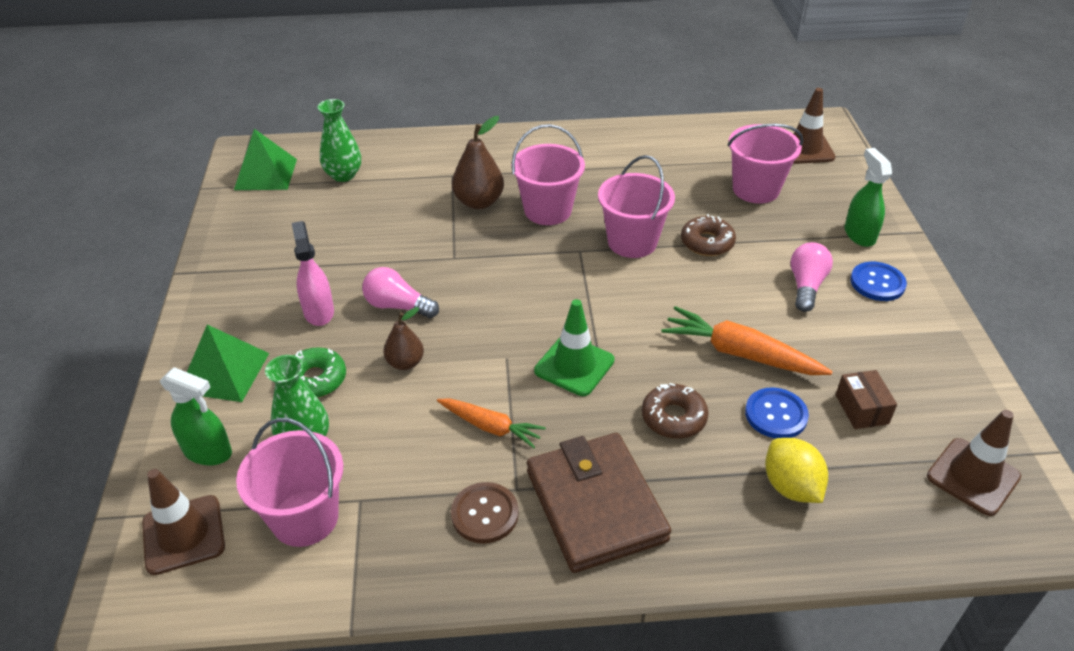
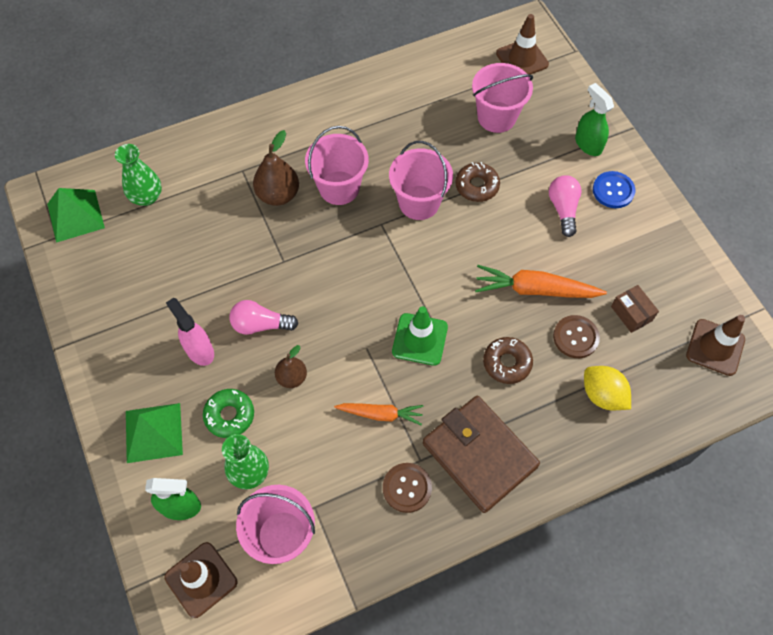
camera: 20 degrees left, 20 degrees up
blue button [745,387,809,438] -> brown button [553,315,600,358]

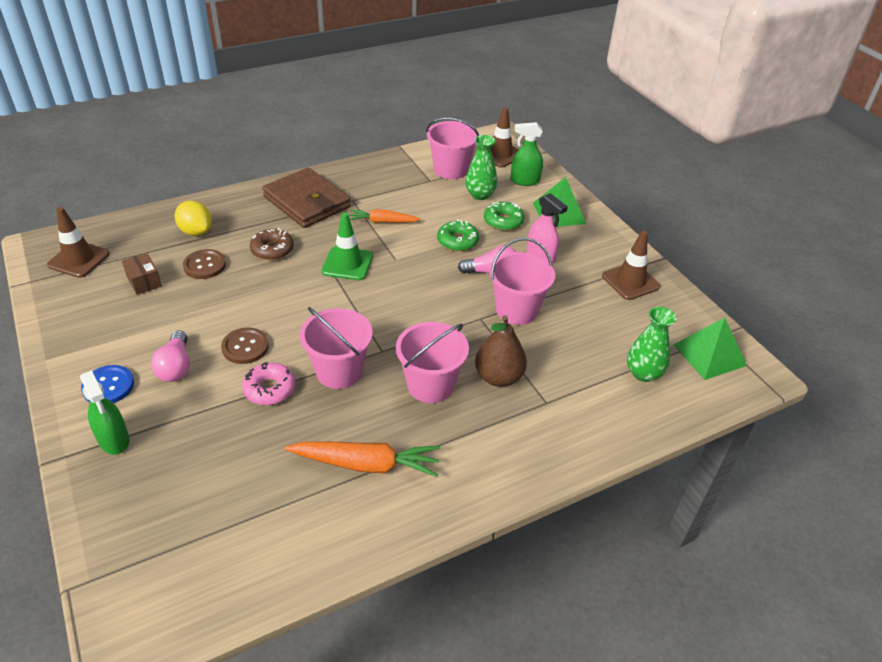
camera: 175 degrees right, 20 degrees down
brown pear [275,345,307,388] -> green donut [437,219,479,251]
brown button [383,463,432,513] -> brown button moved to [221,328,269,364]
brown donut [455,162,500,202] -> pink donut [242,362,295,405]
pink bucket [472,63,533,133] -> pink bucket moved to [490,238,555,325]
orange carrot [475,265,607,298] -> orange carrot moved to [285,441,440,477]
brown traffic cone [496,14,549,75] -> brown traffic cone moved to [602,231,660,300]

